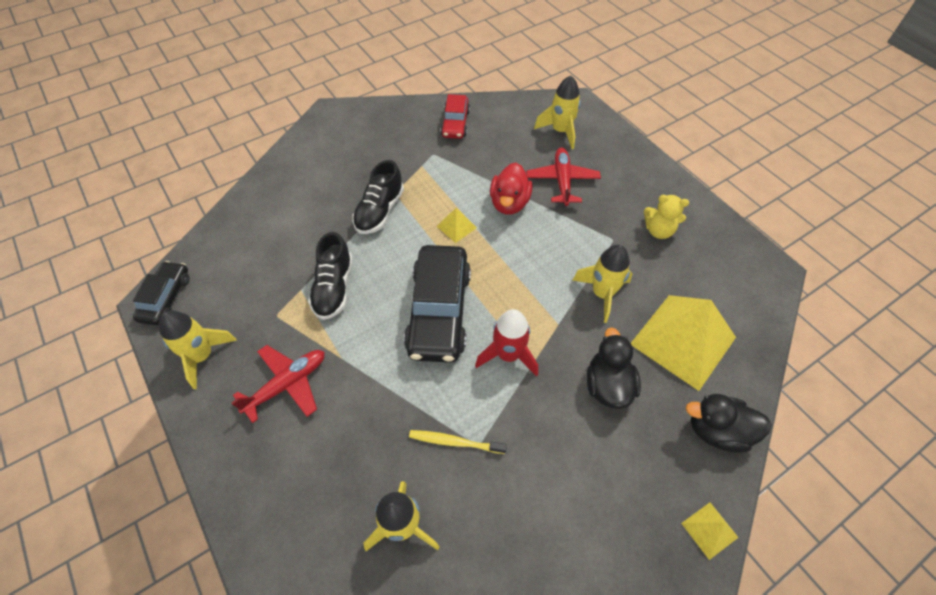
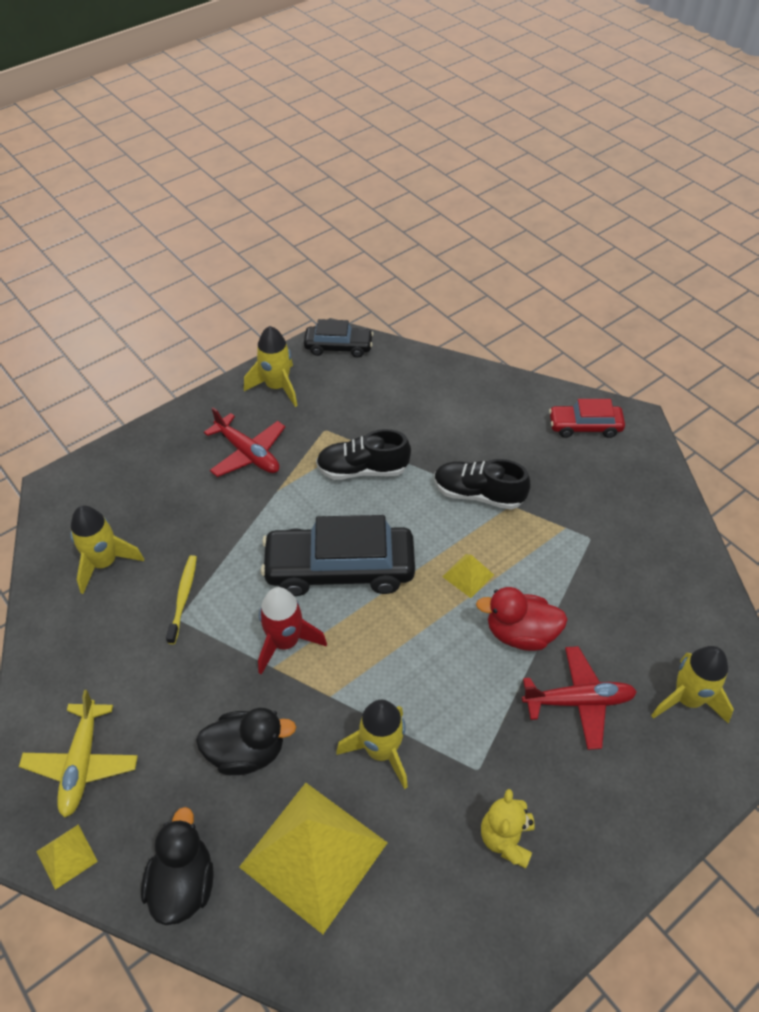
camera: 85 degrees right, 5 degrees down
red car [440,94,470,139] -> red car moved to [549,399,625,438]
none -> yellow plane [19,690,138,818]

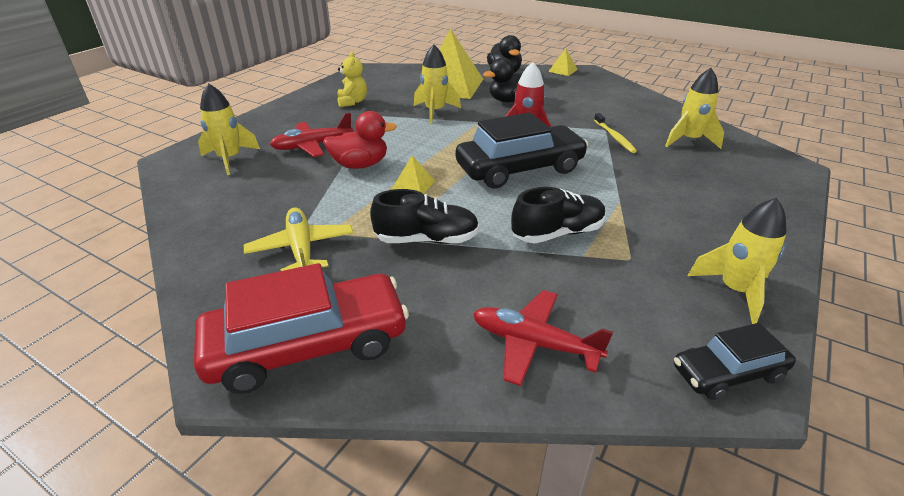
camera: 160 degrees right, 15 degrees down
yellow plane [19,690,138,818] -> yellow plane moved to [244,207,354,271]
red plane [204,407,285,477] -> red plane moved to [473,290,613,386]
red car [549,399,625,438] -> red car [194,263,409,394], size x1.81

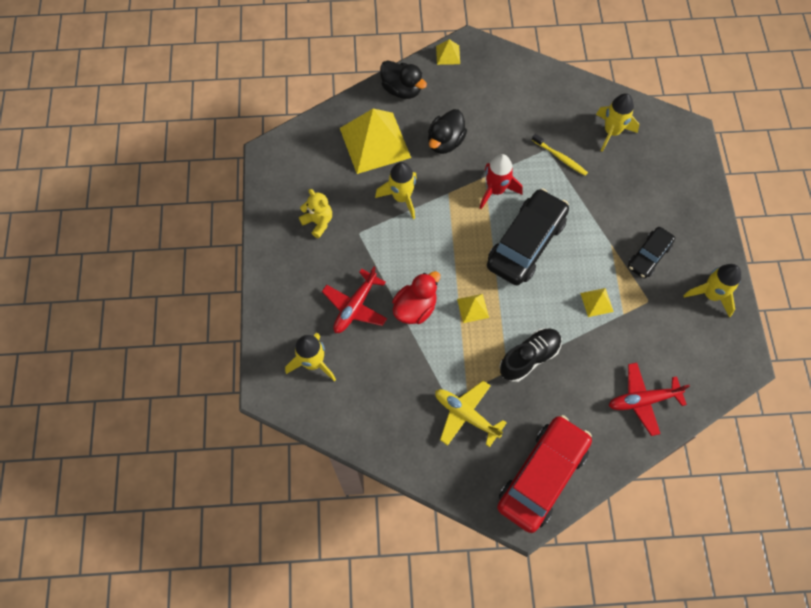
camera: 35 degrees left, 30 degrees up
black shoe [511,187,606,244] -> yellow pyramid [580,288,614,317]
black car [674,323,796,400] -> black car moved to [628,227,675,279]

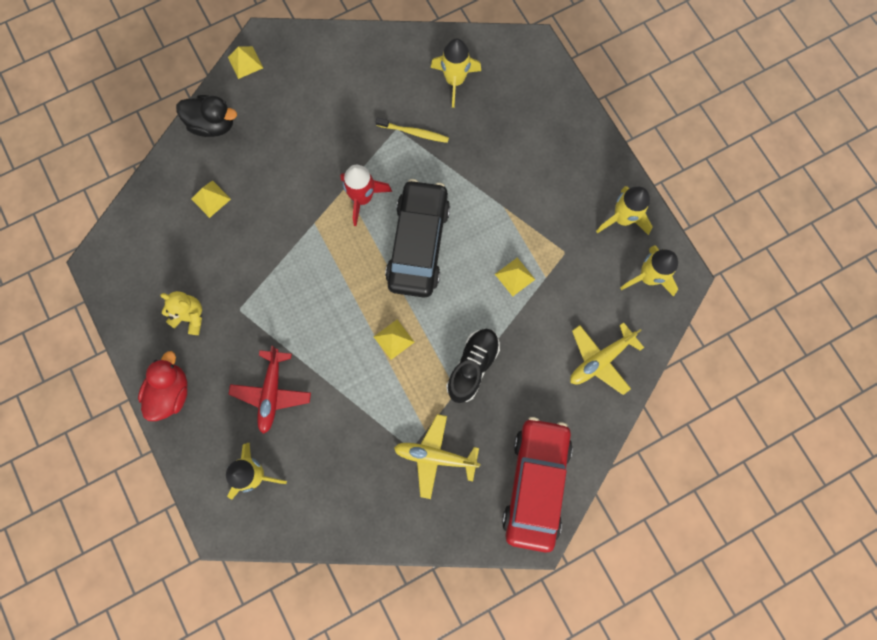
camera: 25 degrees left, 10 degrees up
yellow pyramid [340,109,411,174] -> yellow pyramid [191,180,231,218], size x0.43
yellow rocket [375,162,417,219] -> yellow rocket moved to [620,245,678,297]
red duck [392,271,440,324] -> red duck moved to [138,351,188,421]
black duck [428,109,467,154] -> none
red plane [609,363,690,436] -> yellow plane [570,322,644,395]
black car [628,227,675,279] -> none

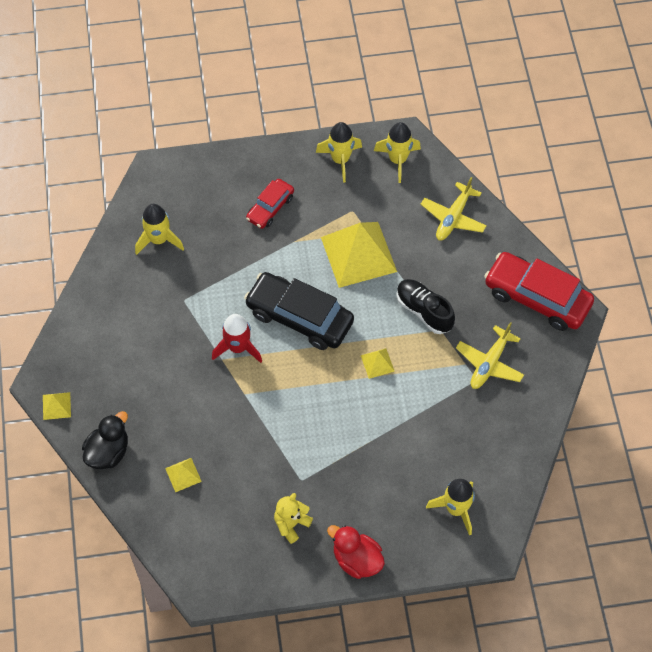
camera: 70 degrees left, 15 degrees down
red plane [229,346,311,434] -> none
yellow toothbrush [376,117,449,143] -> none
yellow pyramid [495,258,536,296] -> yellow pyramid [321,222,397,288], size x2.33
yellow plane [570,322,644,395] -> yellow plane turned 45 degrees clockwise [421,177,487,240]
none -> red car [246,179,294,229]

